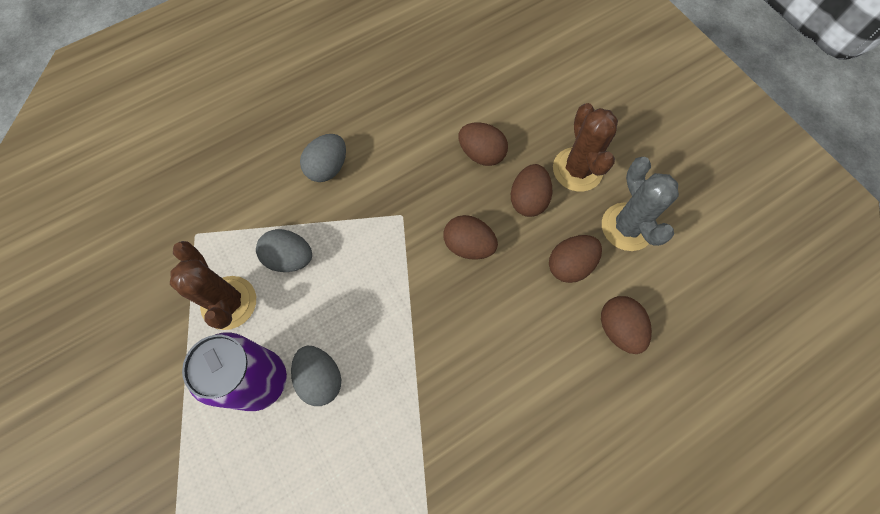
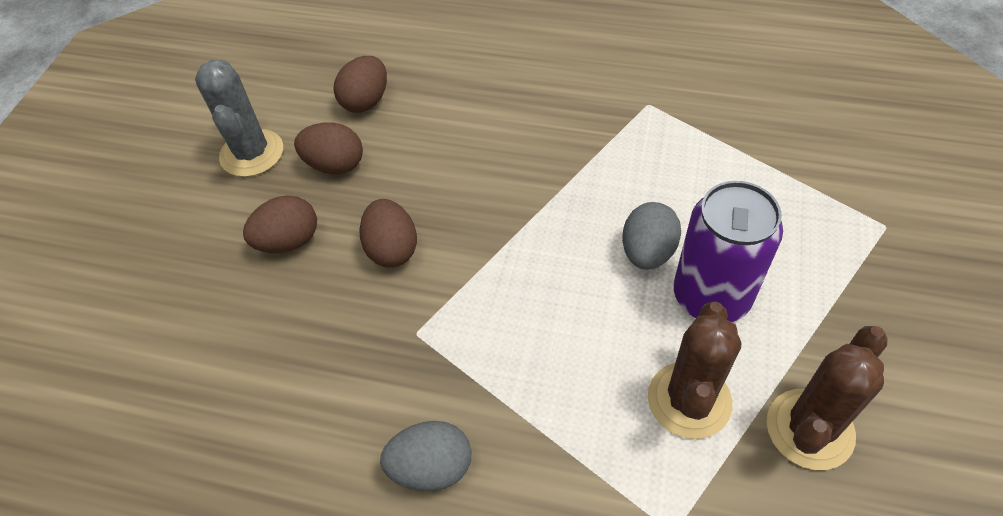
camera: 130 degrees left, 15 degrees down
grey egg [256,229,312,272] -> none
brown egg [459,122,508,166] -> none
brown cactus [553,103,618,192] -> brown cactus moved to [767,326,888,470]
grey cactus [602,157,679,251] -> grey cactus turned 45 degrees counterclockwise [195,60,283,177]

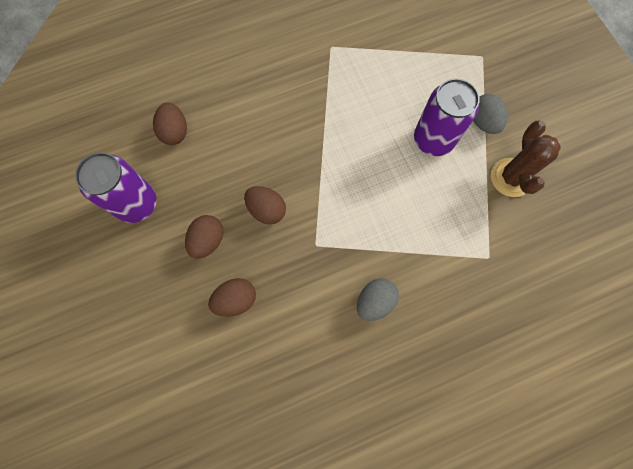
camera: 40 degrees left, 20 degrees up
grey cactus [195,60,283,177] -> purple can [75,152,157,223]
brown egg [294,122,363,174] -> brown egg moved to [208,278,256,317]
grey egg [622,202,681,270] -> grey egg moved to [473,94,508,134]
brown cactus [648,302,741,439] -> none

